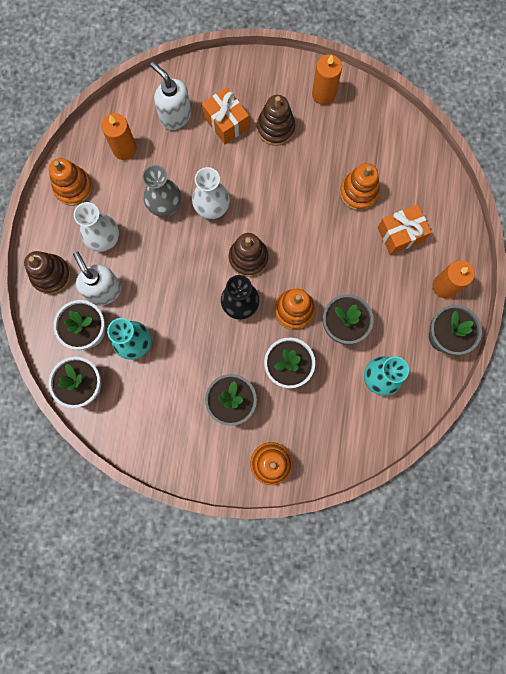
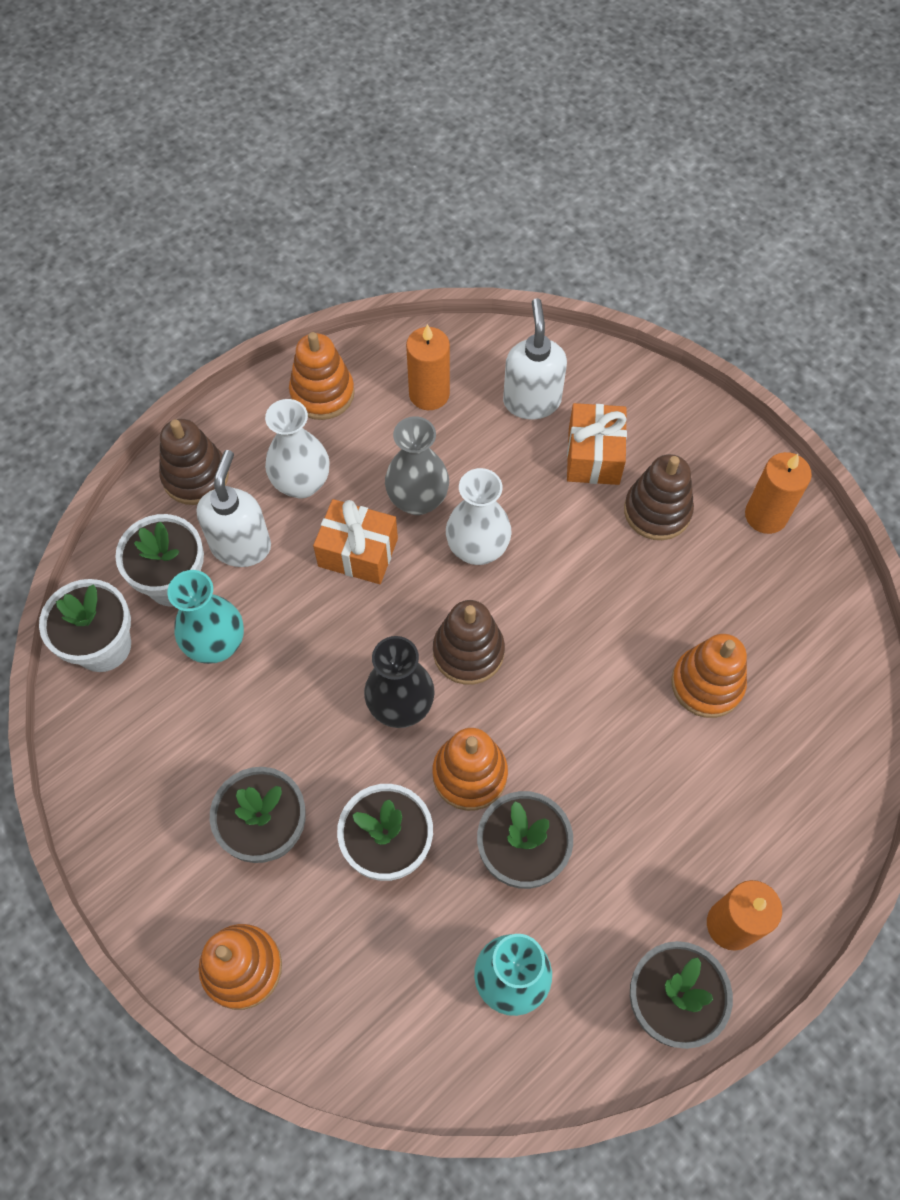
camera: 40 degrees right, 15 degrees down
orange gift [377,204,432,255] -> orange gift moved to [313,499,398,584]

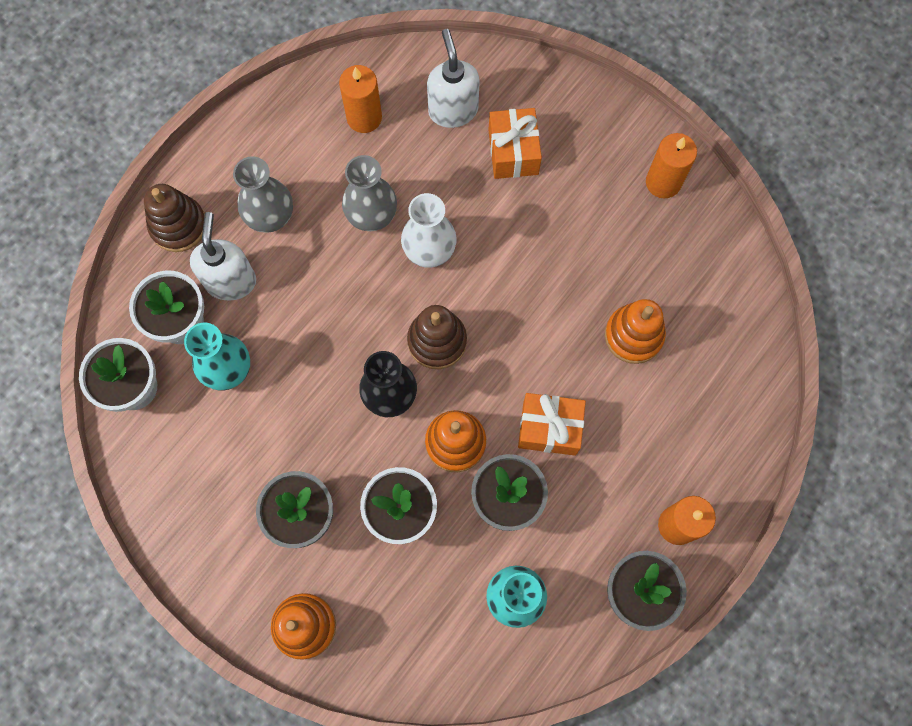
camera: 10 degrees left, 10 degrees up
white vase [265,399,330,498] -> grey vase [233,156,293,233]
orange stacking toy [289,332,355,420] -> none
orange gift [313,499,398,584] -> orange gift moved to [518,393,586,456]
brown stacking toy [624,454,694,540] -> none

